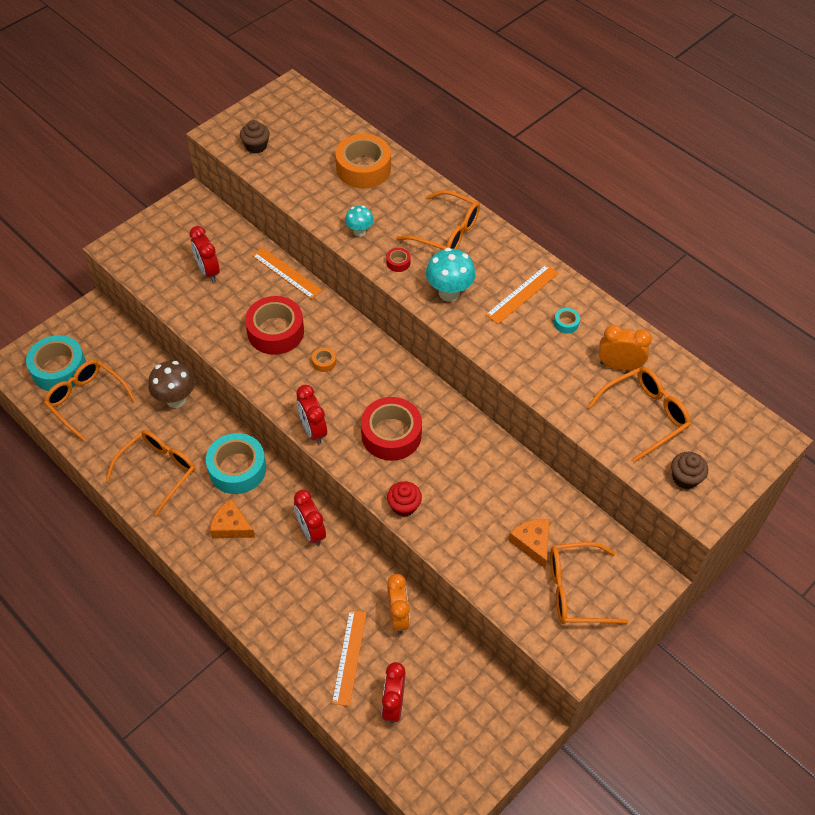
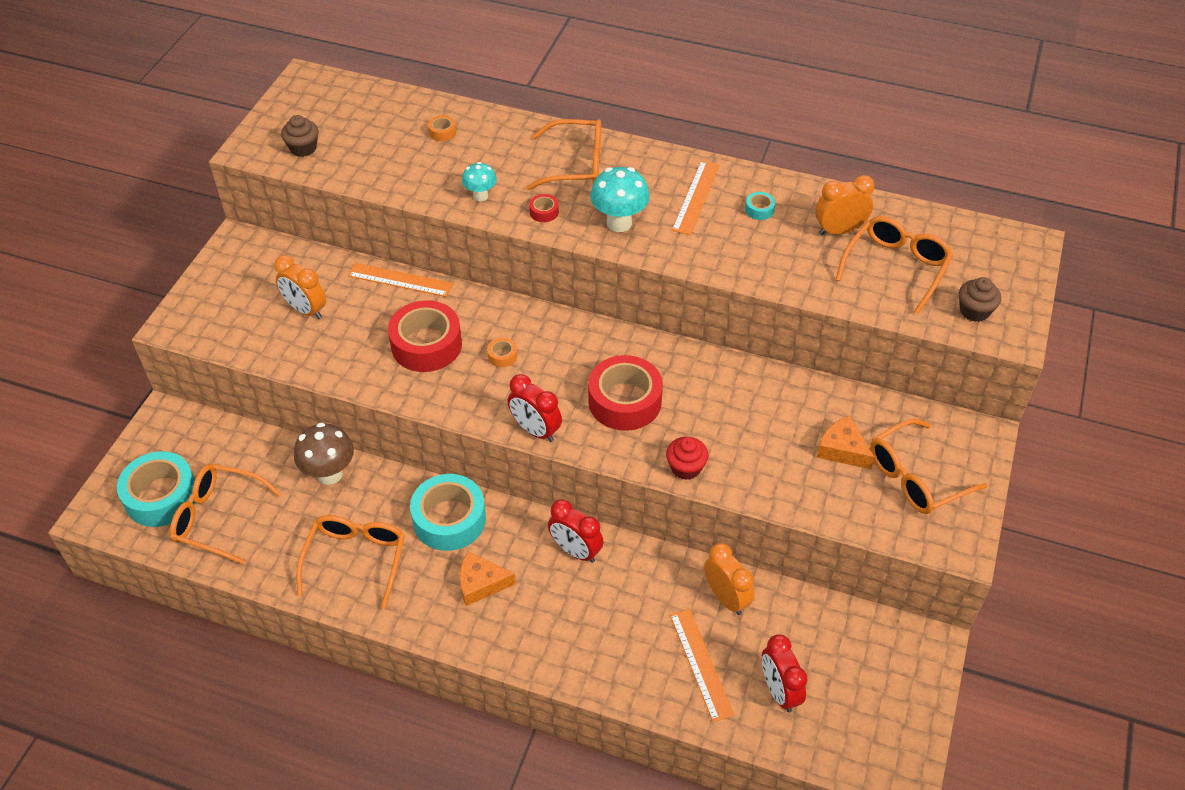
camera: 25 degrees left, 5 degrees down
red clock [189,226,220,282] -> orange clock [274,255,326,319]
orange tape [335,134,391,188] -> orange tape [428,115,456,141], size x0.41

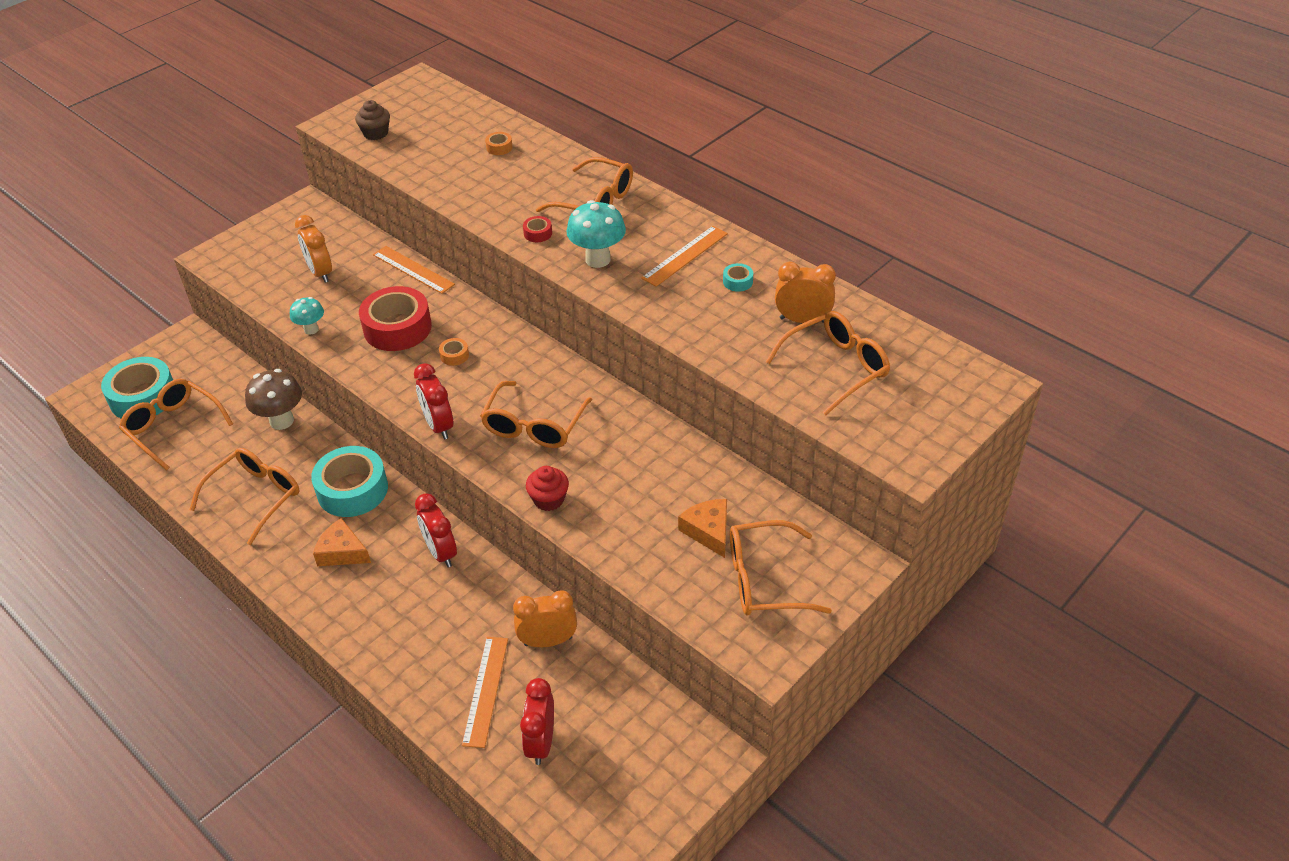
camera: 25 degrees right, 5 degrees down
turquoise mushroom [462,162,497,201] -> turquoise mushroom moved to [290,297,324,335]
red tape [588,355,663,431] -> orange glasses [480,381,592,448]
orange clock [704,543,754,615] -> orange clock turned 90 degrees counterclockwise [513,591,577,647]
brown cupcake [959,277,1001,322] -> none

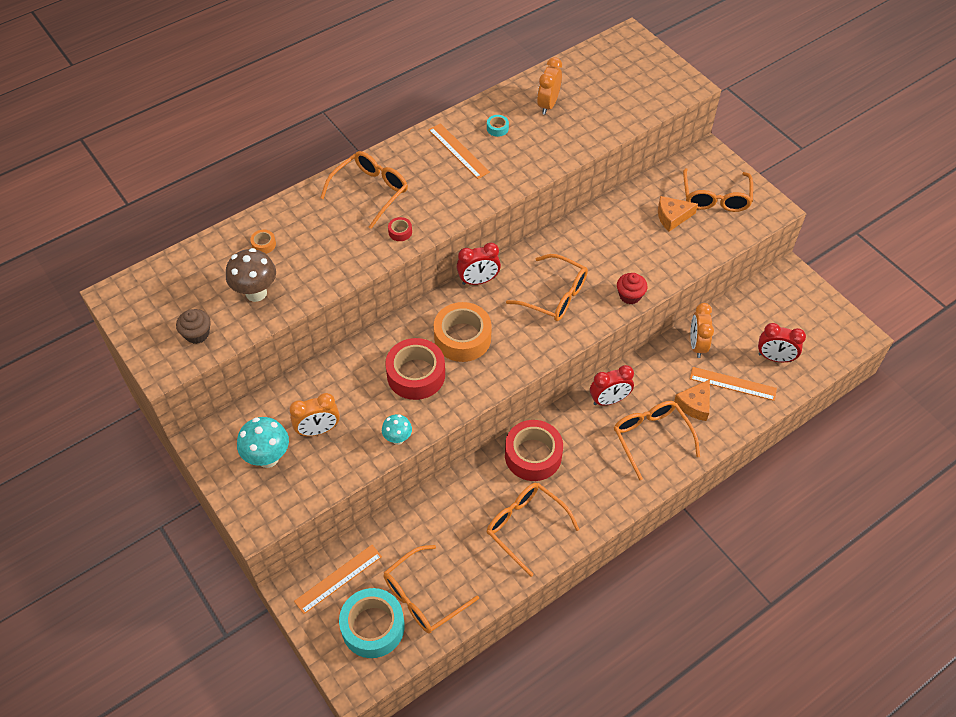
camera: 80 degrees left, 10 degrees up
brown mushroom [245,369,302,430] -> brown mushroom moved to [226,248,276,302]
turquoise tape [311,446,388,517] -> red tape [505,420,563,481]
orange cheese [313,518,371,566] -> orange cheese moved to [674,379,710,421]
orange ruler [373,246,455,294] -> orange ruler moved to [294,545,382,614]
red clock [414,363,453,439] -> red clock moved to [457,243,501,285]
orange tape [439,338,469,366] -> orange tape [434,302,492,362], size x2.42
turquoise mushroom [566,200,626,268] -> turquoise mushroom moved to [237,417,289,468]
orange glasses [766,311,890,415] -> orange glasses moved to [614,401,700,480]

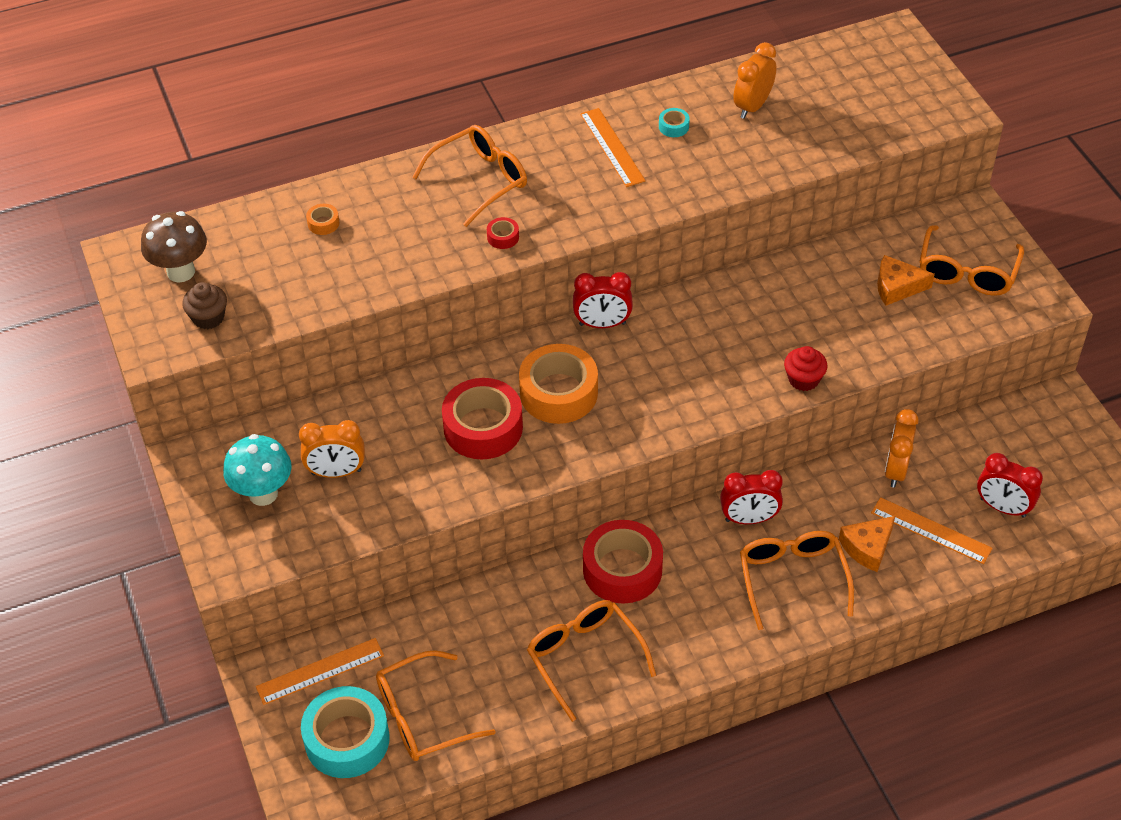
camera: 15 degrees right, 5 degrees down
brown mushroom [226,248,276,302] -> brown mushroom moved to [141,211,207,282]
turquoise mushroom [382,414,412,445] -> none
orange glasses [506,254,588,321] -> none

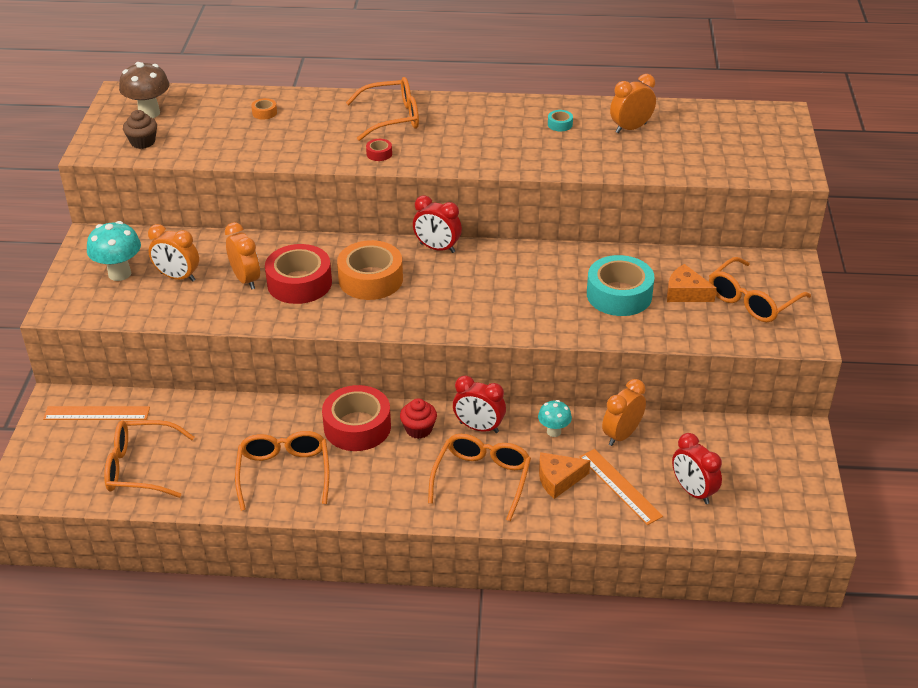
camera: 25 degrees right, 10 degrees down
turquoise tape [301,686,390,778] -> turquoise tape moved to [587,255,655,316]
orange ruler [580,108,646,187] -> none
red cupcake [784,346,828,391] -> red cupcake moved to [400,398,437,439]
none -> orange clock [225,222,260,290]
none -> turquoise mushroom [538,400,572,437]

